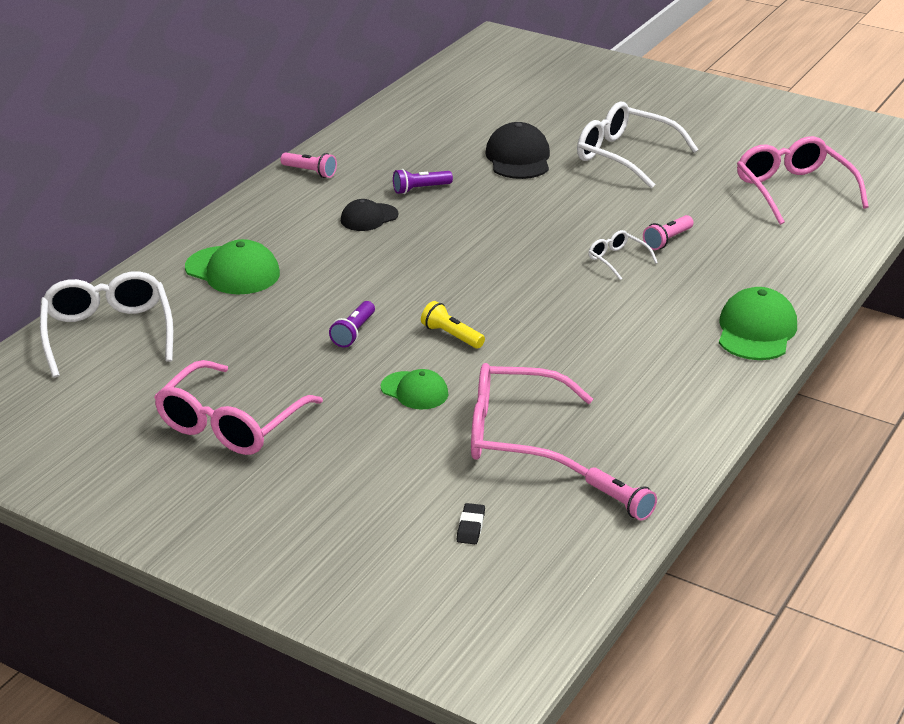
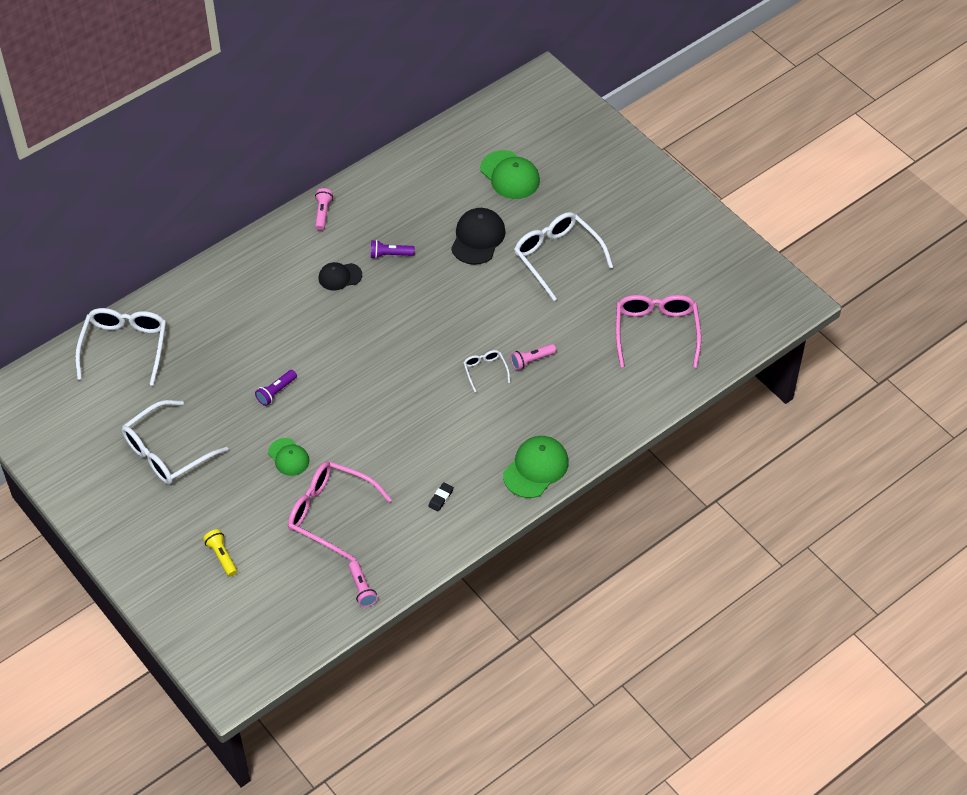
camera: 20 degrees right, 20 degrees up
pink glasses [154,360,323,455] -> white glasses [122,400,229,485]
green cap [185,239,280,294] -> green cap moved to [480,150,540,199]
pink flashlight [280,152,337,178] -> pink flashlight turned 135 degrees counterclockwise [315,188,333,231]
yellow flashlight [421,301,485,348] -> yellow flashlight moved to [203,529,237,576]
black eraser [457,503,485,544] -> black eraser moved to [428,482,454,512]

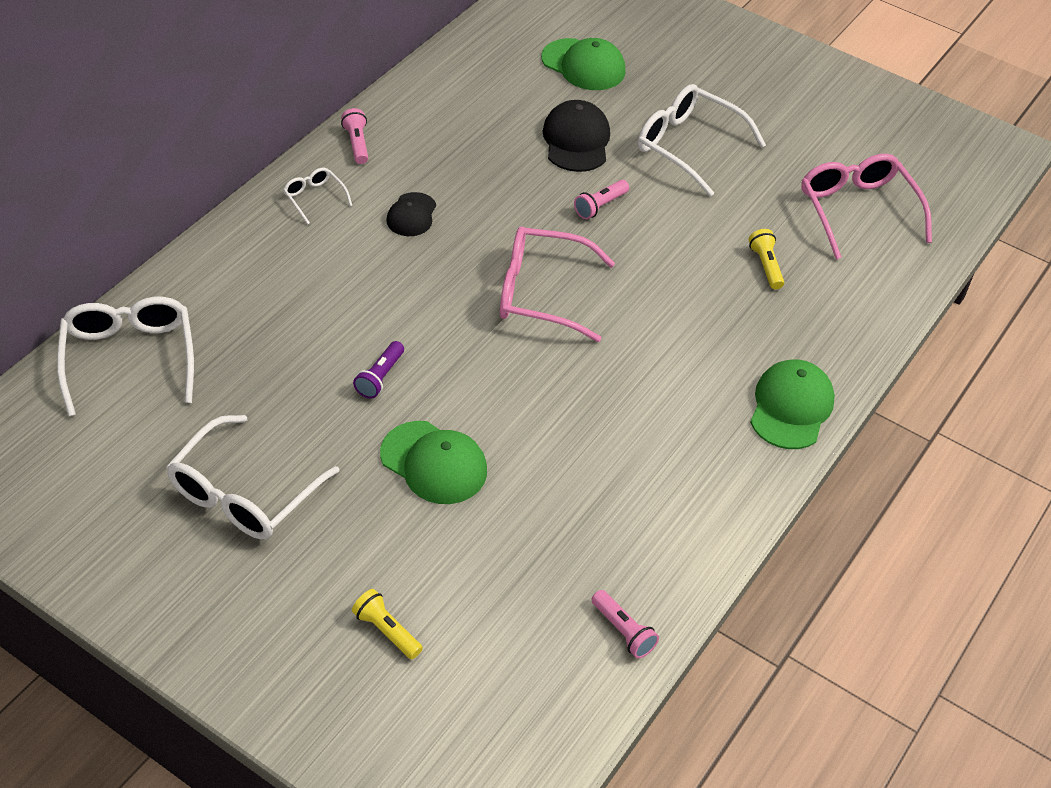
camera: 20 degrees left, 5 degrees down
green cap [268,438,309,476] -> green cap [380,421,487,504], size x1.58
pink glasses [288,461,392,561] -> pink glasses moved to [500,227,615,342]
black cap [319,262,362,291] -> black cap turned 45 degrees counterclockwise [386,192,436,236]
purple flashlight [371,240,415,259] -> none
black eraser [428,482,454,512] -> none
white glasses [463,350,510,392] -> white glasses moved to [283,168,353,224]
pink flashlight [510,344,556,370] -> pink flashlight moved to [574,180,629,219]
none -> yellow flashlight [749,229,784,290]

